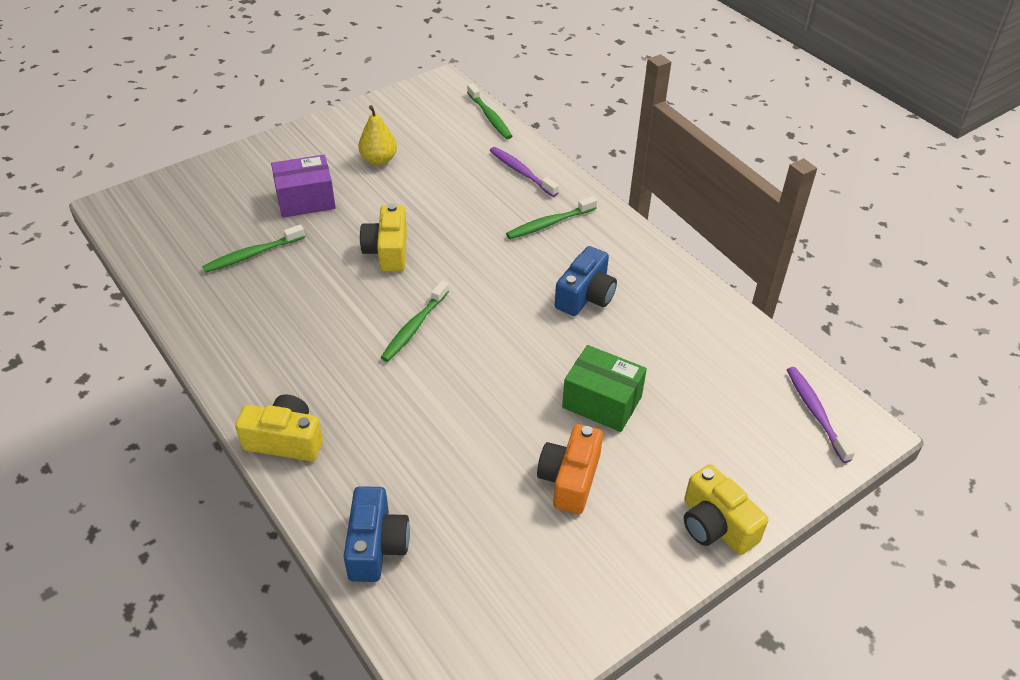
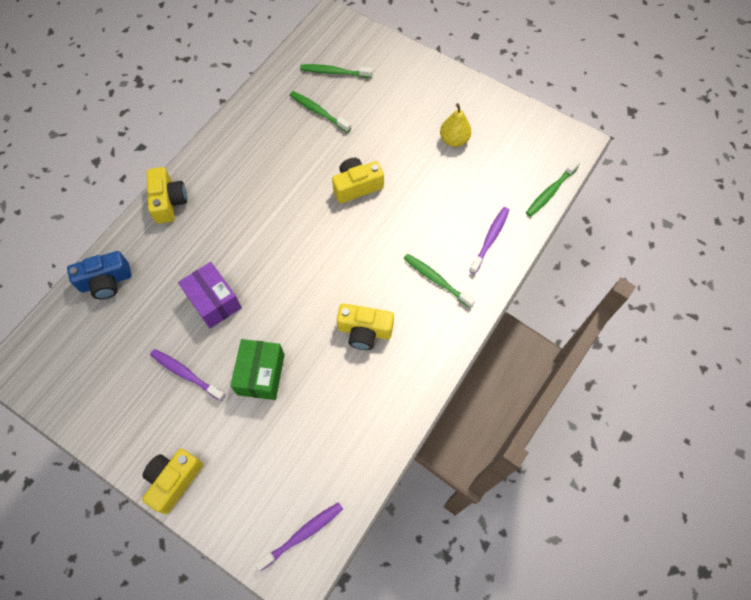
camera: 70 degrees right, 20 degrees up
purple box [271,155,336,218] -> purple box moved to [178,262,242,329]
green toothbrush [380,281,449,362] -> green toothbrush moved to [300,64,373,78]
orange camera [537,424,603,514] -> purple toothbrush [150,349,226,401]
blue camera [555,246,617,316] -> yellow camera [337,303,394,350]

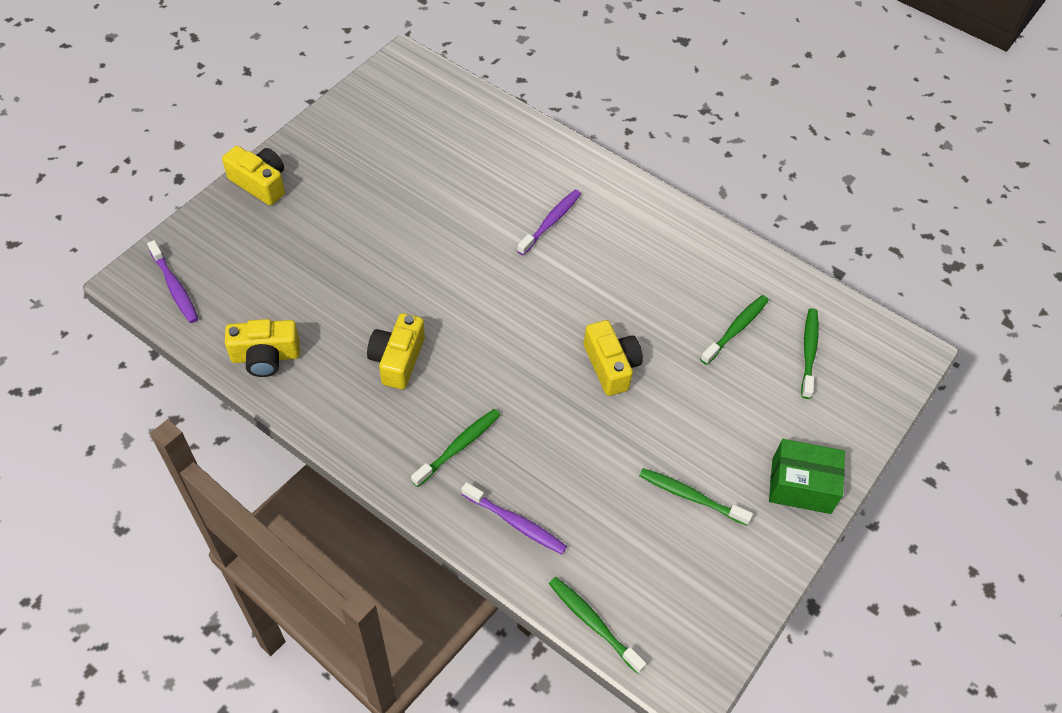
camera: 90 degrees right, 10 degrees down
blue camera [67,251,132,299] -> none
yellow camera [147,167,187,224] -> yellow camera moved to [225,319,300,377]
purple toothbrush [150,349,226,401] -> purple toothbrush moved to [517,190,581,255]
purple box [178,262,242,329] -> none
green box [231,339,285,400] -> green box moved to [769,439,845,514]
yellow pear [440,103,471,147] -> green toothbrush [639,468,753,526]

